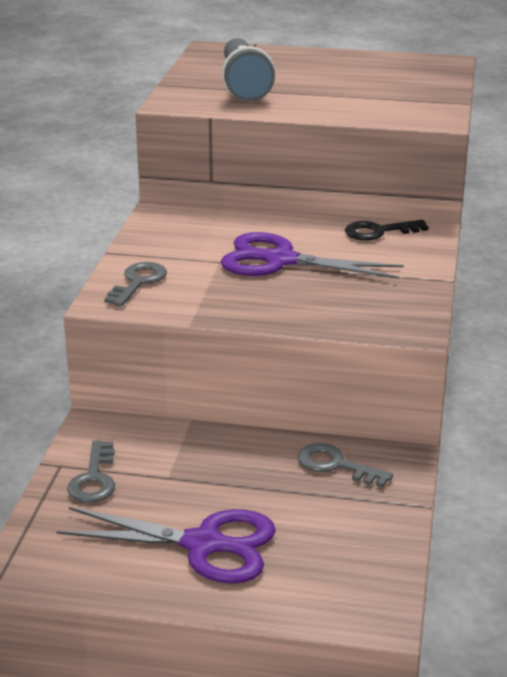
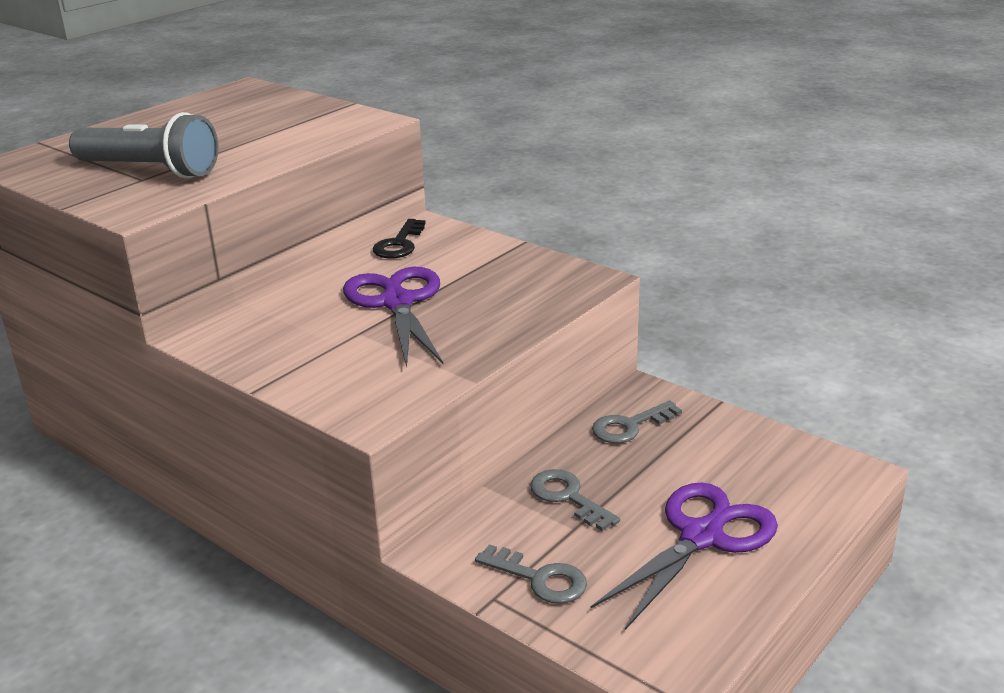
camera: 60 degrees left, 0 degrees up
grey key [104,262,167,306] -> grey key moved to [530,469,620,531]
purple scissors [221,232,404,279] -> purple scissors turned 120 degrees clockwise [343,267,443,368]

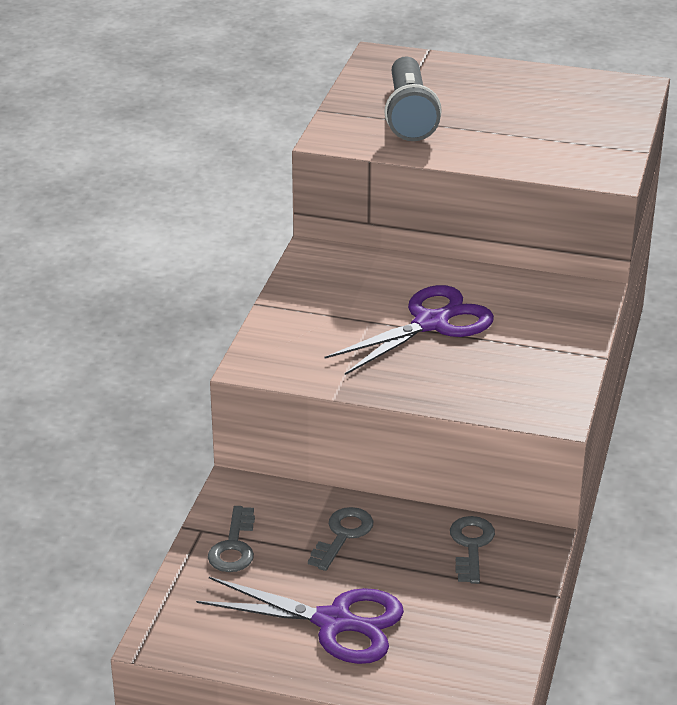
camera: 65 degrees right, 5 degrees up
black key [373,219,426,259] -> none
grey key [592,401,682,443] -> grey key turned 60 degrees clockwise [450,516,495,584]

